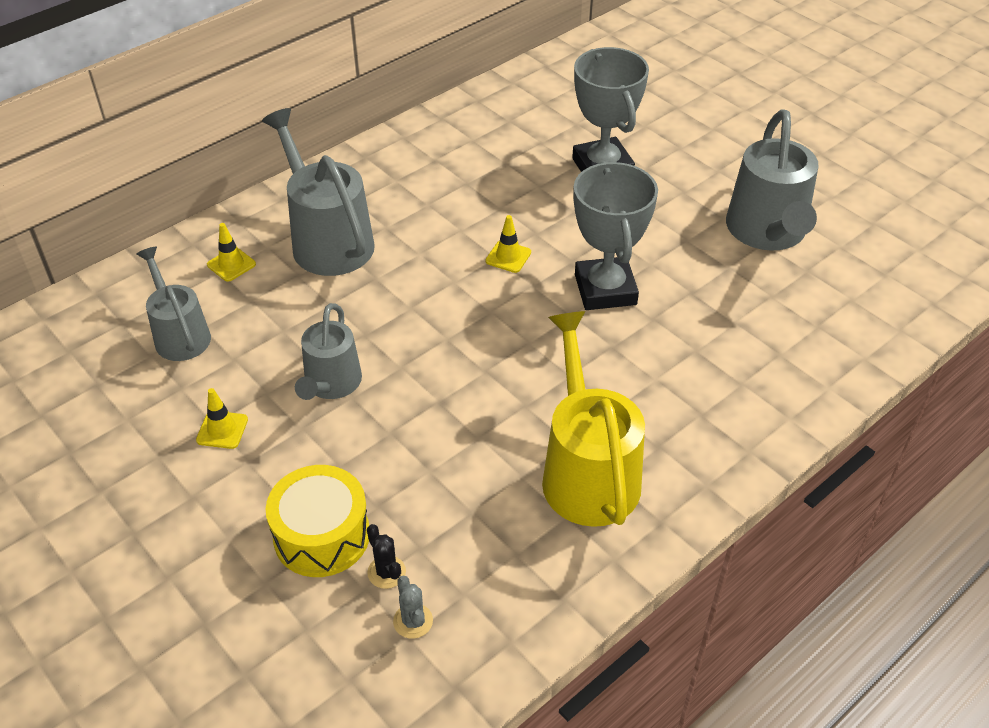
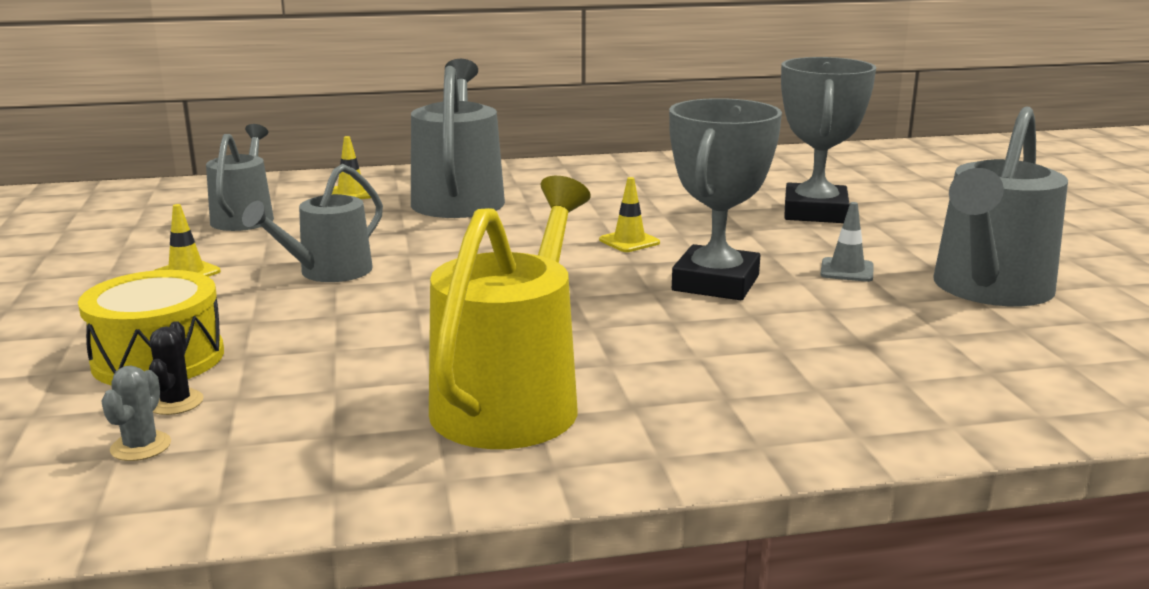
camera: 30 degrees right, 25 degrees down
none -> grey traffic cone [820,202,873,282]

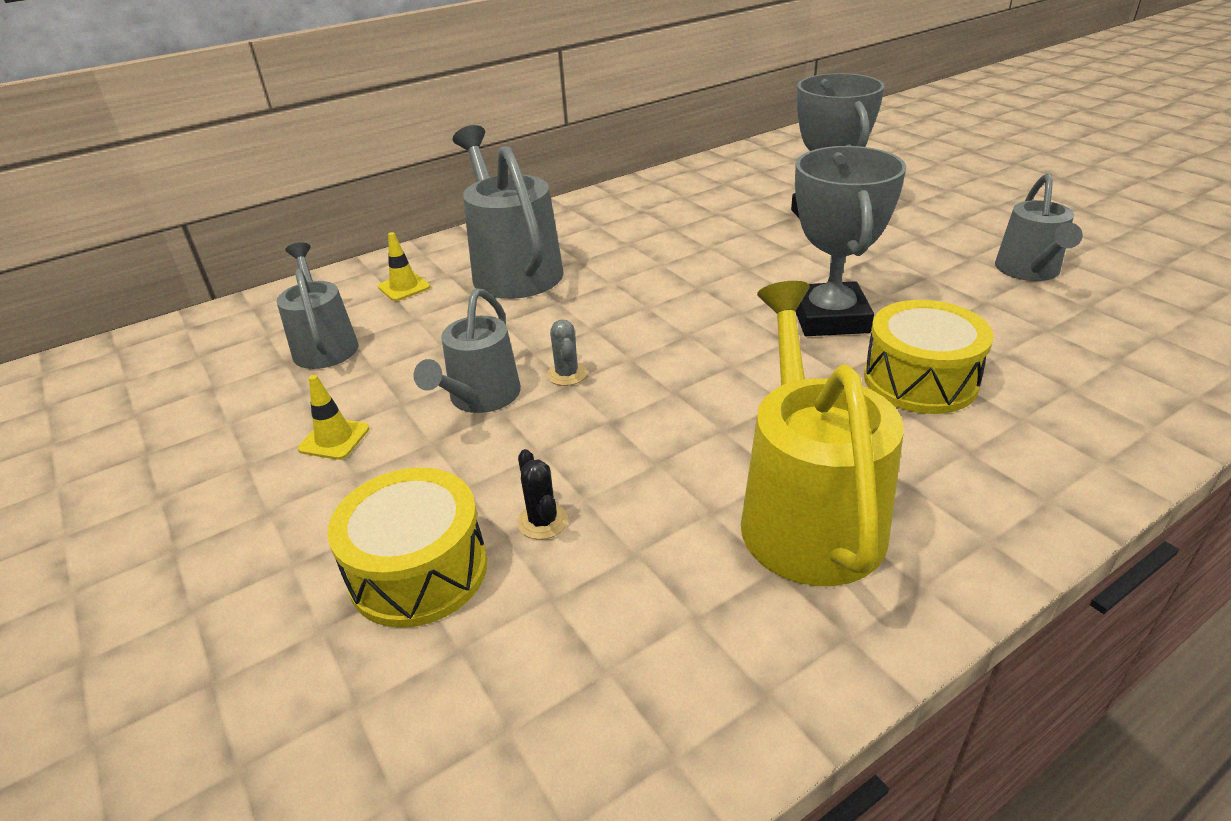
camera: 20 degrees left, 15 degrees up
grey cactus [101,365,171,461] -> grey cactus moved to [547,320,587,386]
black cactus [149,321,204,415] -> black cactus moved to [517,449,568,540]
yellow traffic cone [599,177,660,252] -> none
grey traffic cone [820,202,873,282] -> none
grey watering can [933,107,1068,306] -> grey watering can [995,173,1083,281], size x0.63
none -> yellow drum [864,300,994,414]

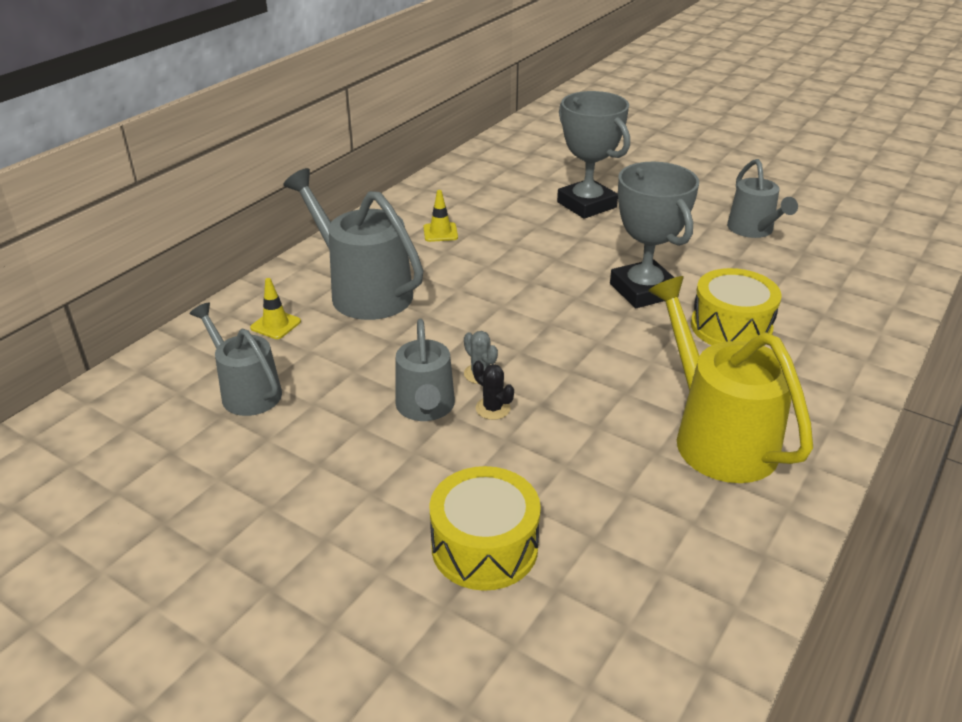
camera: 25 degrees left, 0 degrees up
yellow traffic cone [298,375,370,460] -> yellow traffic cone moved to [423,190,458,242]
black cactus [517,449,568,540] -> black cactus moved to [473,361,514,420]

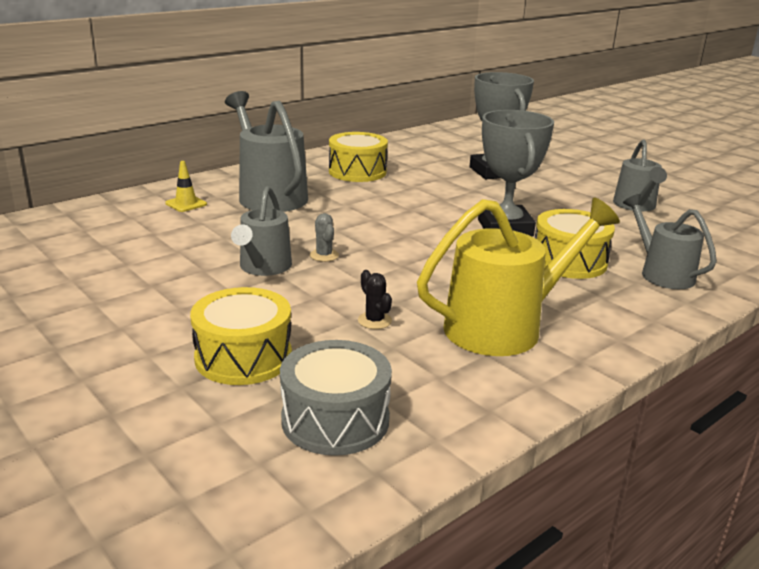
camera: 15 degrees right, 10 degrees down
grey watering can [190,303,282,416] -> grey watering can moved to [623,194,717,289]
yellow traffic cone [423,190,458,242] -> yellow drum [329,132,388,182]
black cactus [473,361,514,420] -> black cactus moved to [358,270,392,329]
yellow watering can [648,276,813,483] -> yellow watering can turned 75 degrees clockwise [417,198,620,356]
none -> grey drum [280,340,392,456]

